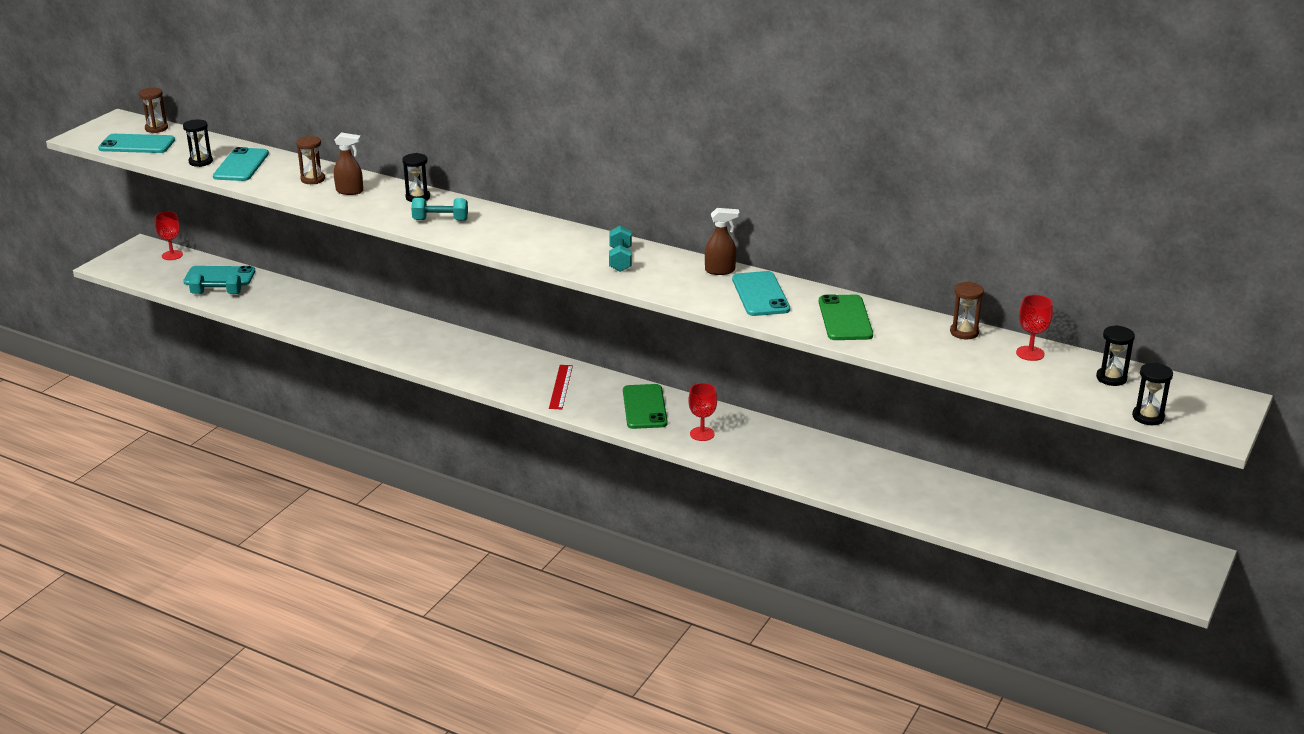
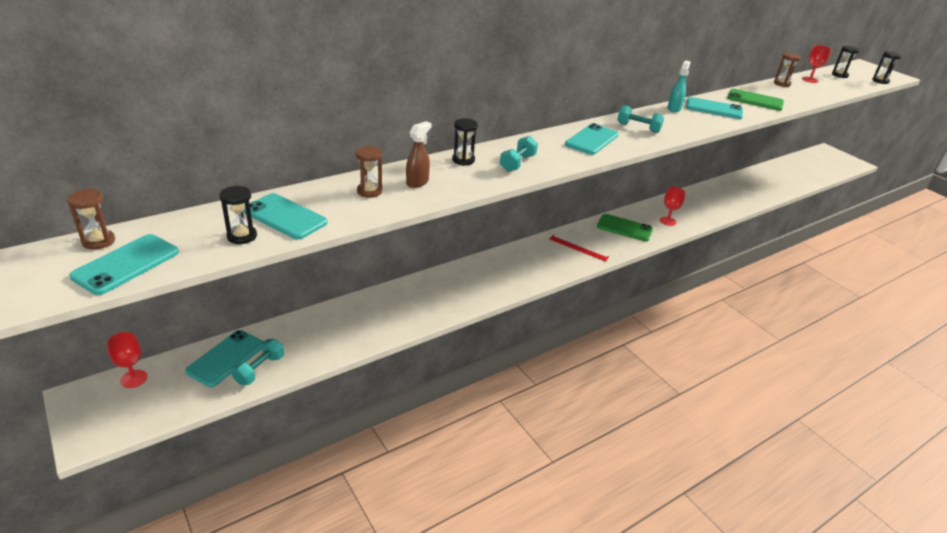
camera: 65 degrees left, 5 degrees up
brown spray bottle [705,208,739,275] -> turquoise spray bottle [668,60,691,112]
none -> turquoise phone [565,123,619,155]

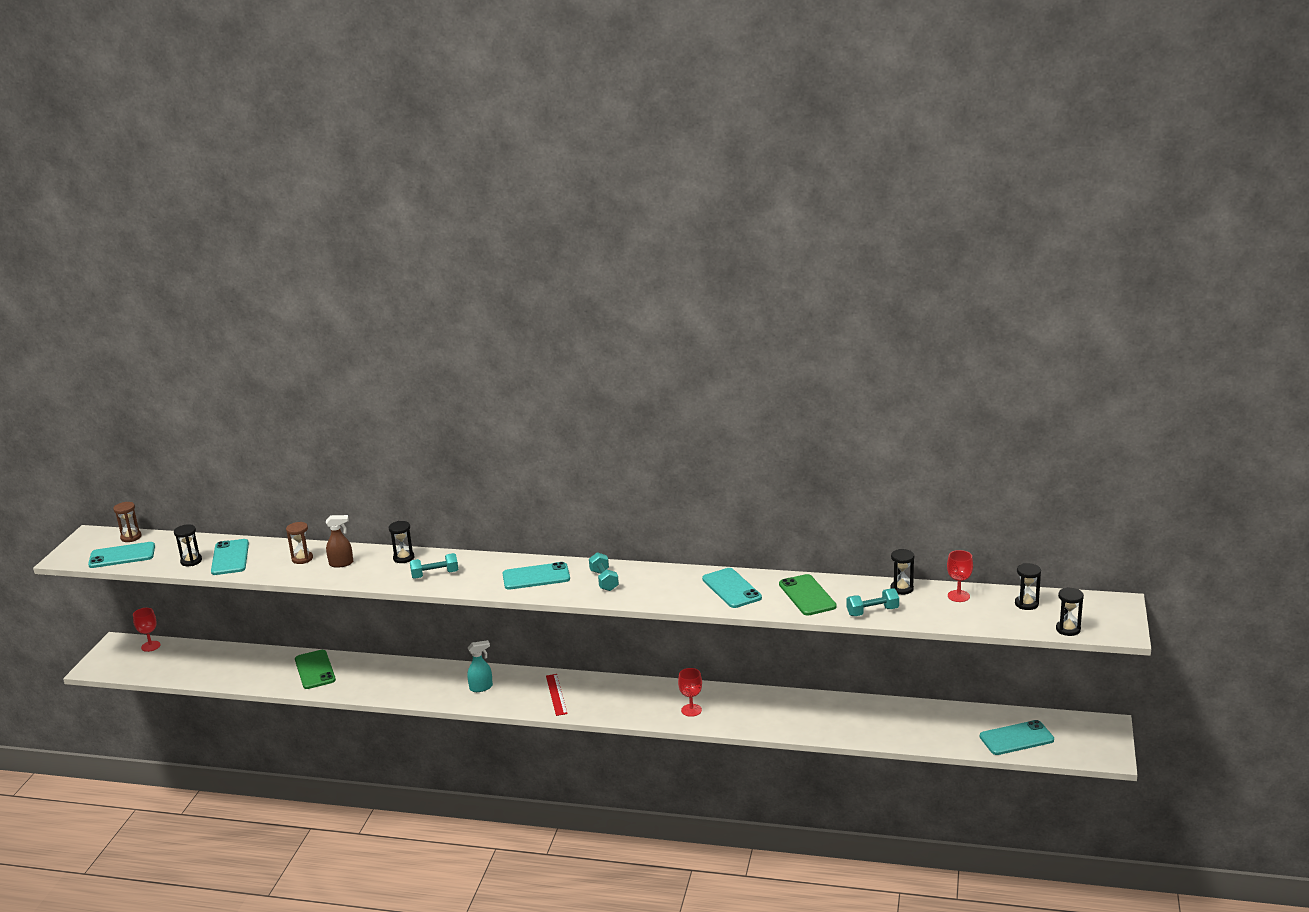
camera: 50 degrees right, 10 degrees down
turquoise phone [185,330,264,387] -> turquoise phone moved to [980,720,1054,755]
turquoise dumbbell [231,339,284,385] -> turquoise dumbbell moved to [847,589,899,616]
green phone [597,214,653,242] -> green phone moved to [295,650,336,689]
turquoise spray bottle [668,60,691,112] -> turquoise spray bottle moved to [467,640,493,692]
brown hourglass [774,53,801,87] -> black hourglass [890,549,914,595]

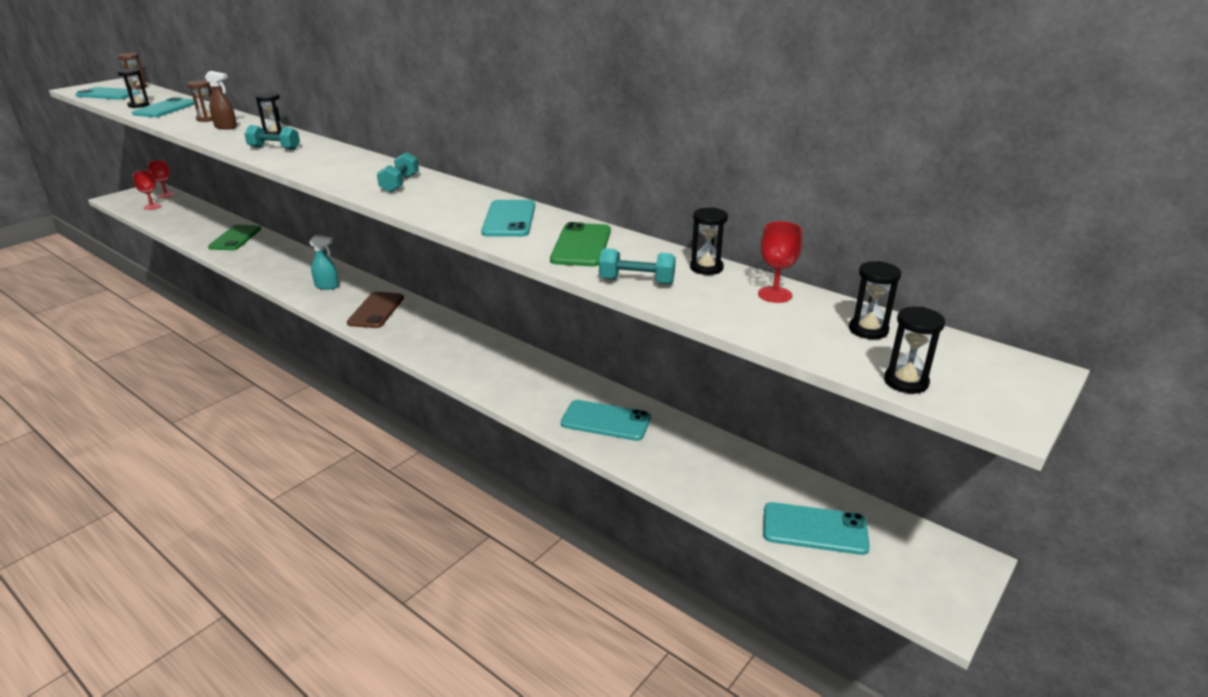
camera: 25 degrees right, 5 degrees up
turquoise phone [503,562,570,590] -> turquoise phone moved to [561,400,651,441]
red ruler [546,674,568,716] -> brown phone [347,292,404,328]
red goblet [678,668,702,717] -> red goblet moved to [132,170,162,210]

